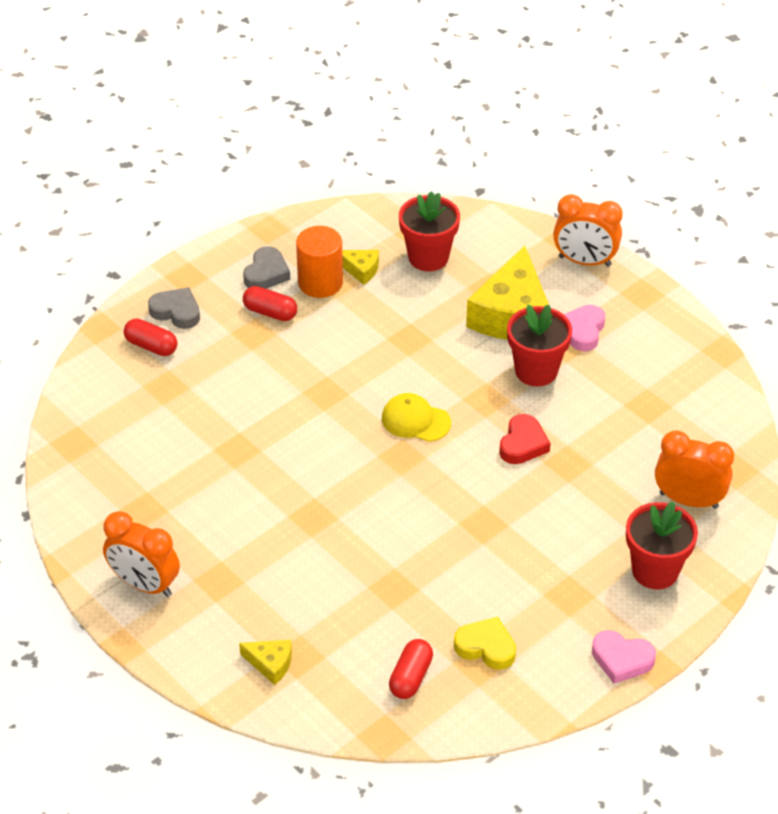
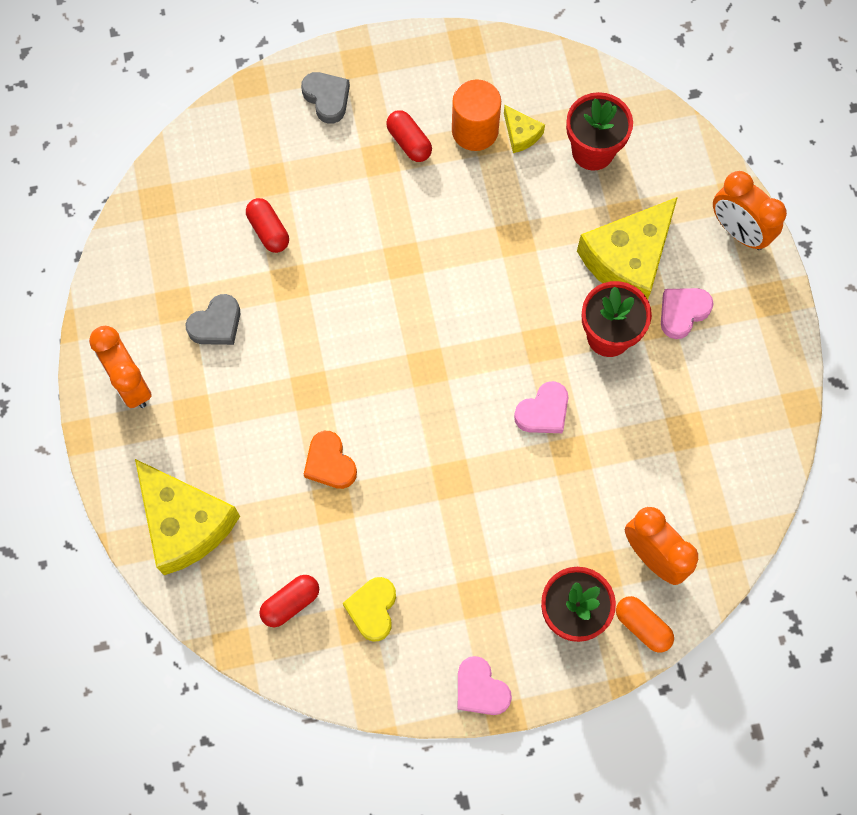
camera: 30 degrees right, 25 degrees up
red capsule [124,318,177,356] -> red capsule moved to [246,198,289,253]
yellow cheese [239,640,292,685] -> yellow cheese [135,459,240,575], size x2.24
grey heart [243,246,290,289] -> grey heart moved to [185,294,240,345]
yellow cap [382,393,451,442] -> none
yellow heart [454,617,516,670] -> yellow heart turned 135 degrees counterclockwise [343,577,396,642]
red heart [499,414,551,464] -> pink heart [514,381,568,433]
none -> orange heart [304,431,357,489]
none -> orange capsule [616,596,674,652]

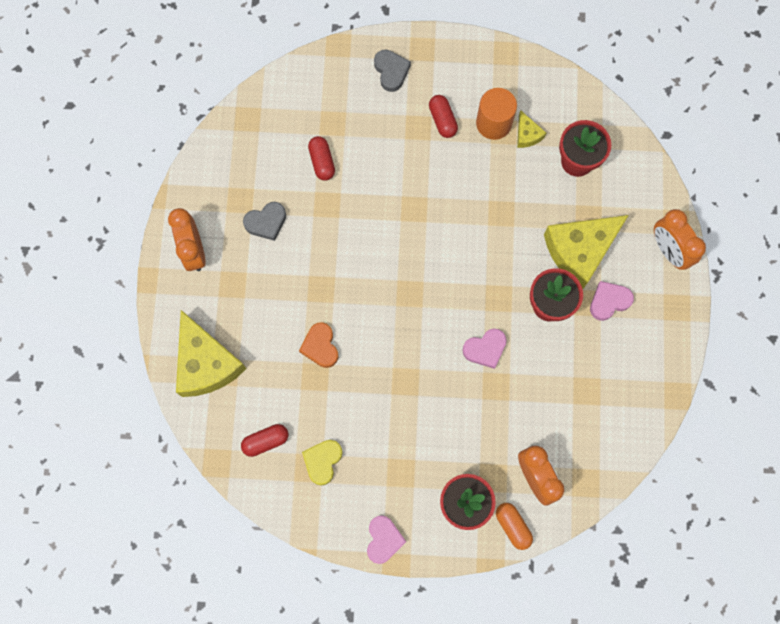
camera: 15 degrees right, 5 degrees up
pink heart [458,656,512,715] -> pink heart turned 150 degrees counterclockwise [367,516,406,564]

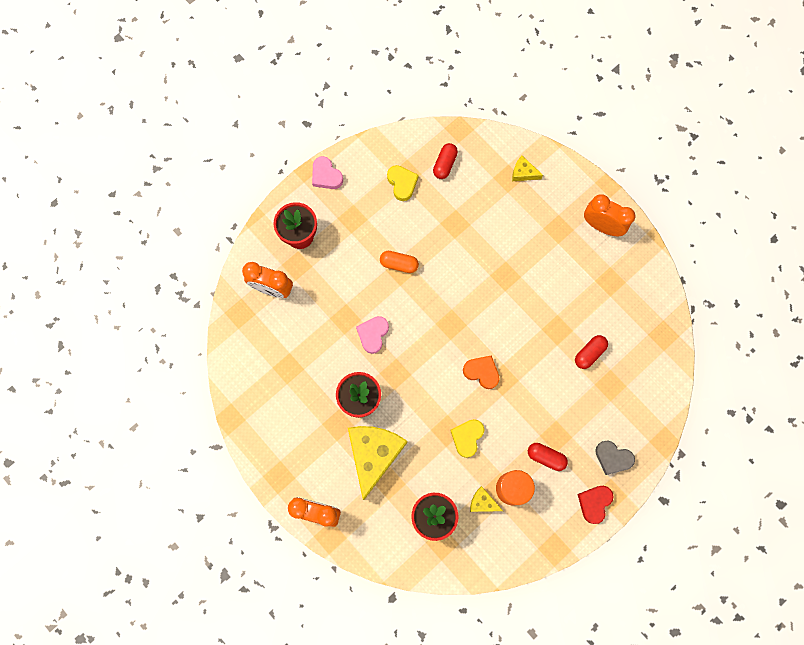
camera: 135 degrees right, 0 degrees up
yellow cheese [176,310,247,397] -> yellow cheese [512,156,543,181], size x0.45
grey heart [243,202,286,241] -> none
orange heart [299,322,338,368] -> orange heart moved to [463,355,499,389]
red capsule [308,136,335,181] -> red capsule turned 75 degrees counterclockwise [575,335,608,369]
orange capsule [496,503,533,550] -> orange capsule moved to [380,251,419,273]
pink heart [590,281,634,321] -> none
none -> yellow heart [450,419,484,458]
none -> red heart [578,486,614,524]

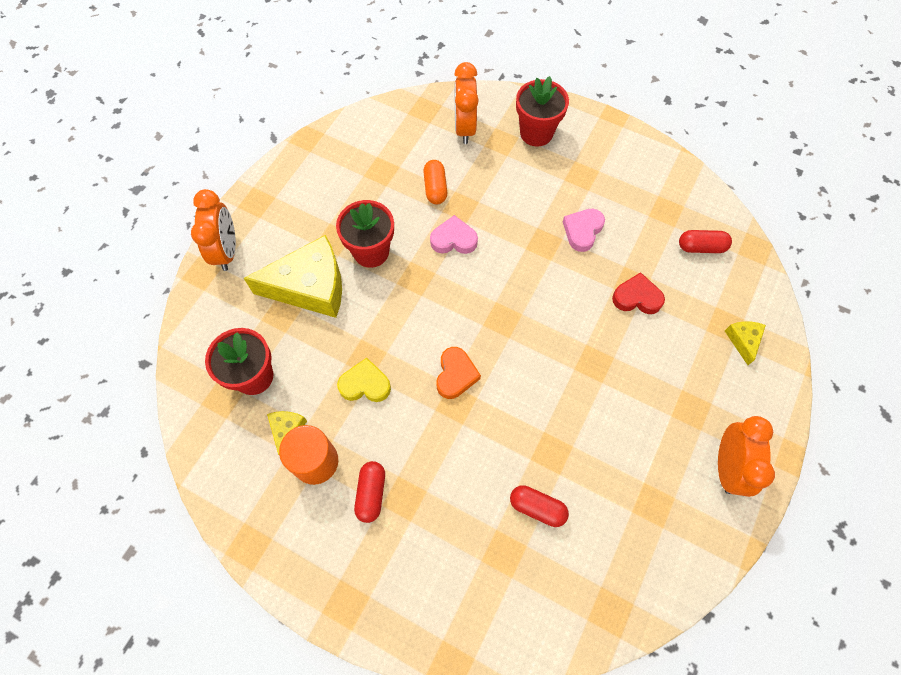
camera: 70 degrees right, 10 degrees down
pink heart [312,156,343,189] -> pink heart moved to [563,209,605,252]
orange capsule [380,251,419,273] -> orange capsule moved to [423,160,447,204]
yellow heart [387,165,419,201] -> none
red heart [578,486,614,524] -> red heart moved to [612,272,665,314]
grey heart [595,440,635,475] -> none

